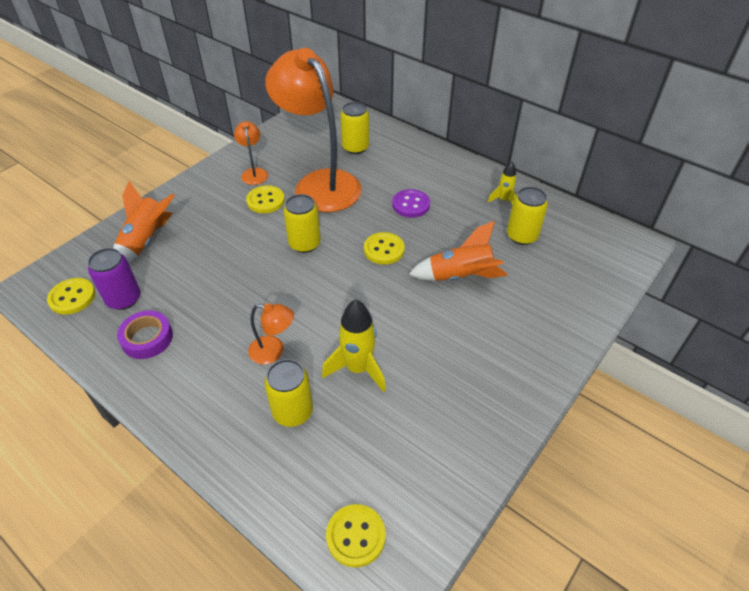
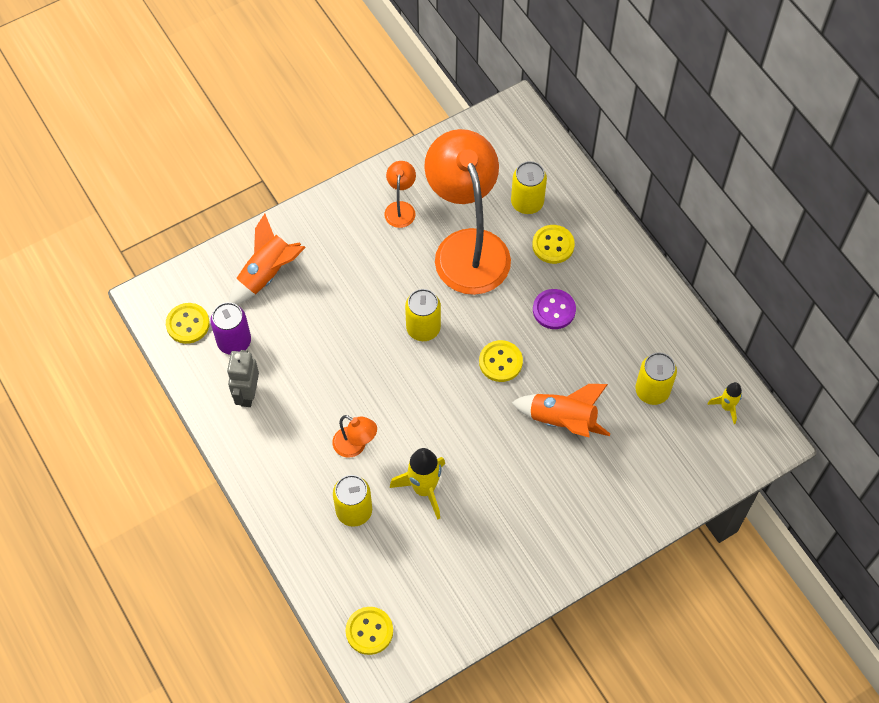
camera: 20 degrees right, 15 degrees up
purple tape [117,311,173,359] -> grey robot [227,350,259,407]
yellow button [246,185,285,213] -> yellow button moved to [532,225,575,264]
yellow rocket [488,161,517,205] -> yellow rocket moved to [707,382,742,424]

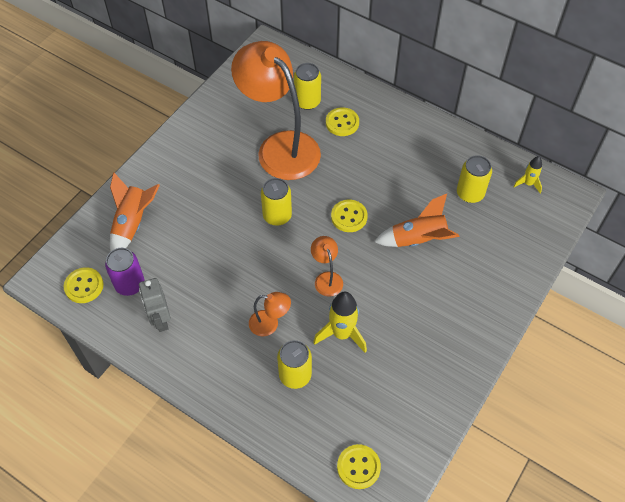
camera: 25 degrees left, 5 degrees down
orange lamp [384,161,416,228] -> orange lamp moved to [311,236,343,297]
purple button [533,289,576,329] -> none

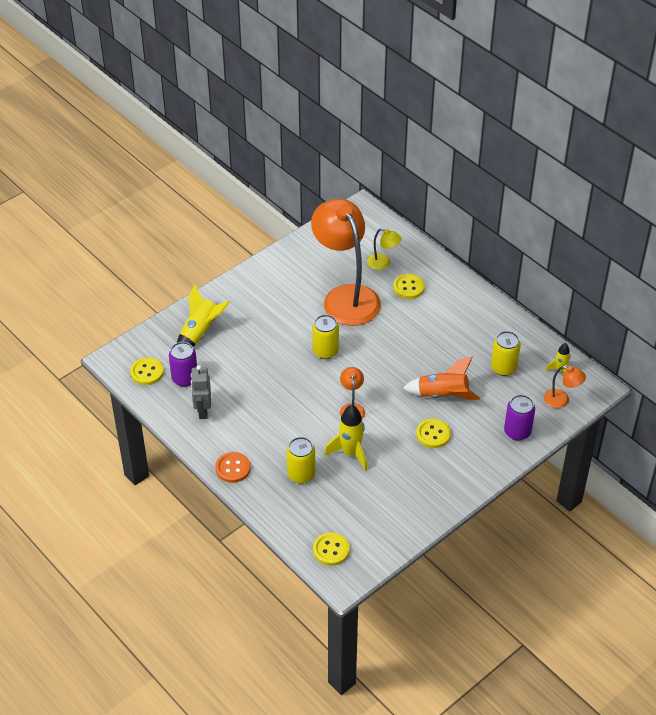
camera: 15 degrees right, 10 degrees down
orange rocket [110,172,160,251] -> yellow rocket [177,284,230,347]
orange lamp [249,292,291,336] -> orange lamp moved to [544,366,586,408]
yellow can [294,63,321,110] -> yellow lamp [367,228,402,270]
yellow button [331,200,368,232] -> yellow button moved to [416,418,451,448]
none -> orange button [215,452,251,483]
none -> purple can [504,395,535,441]

